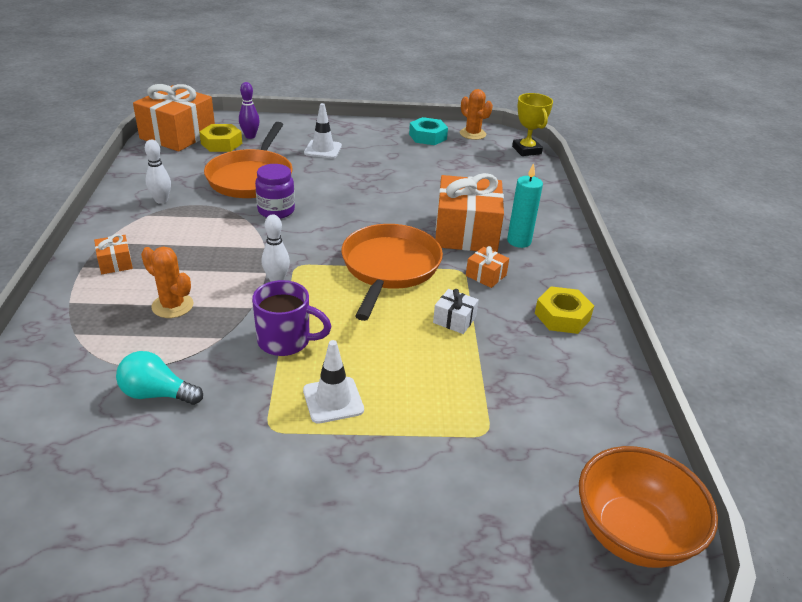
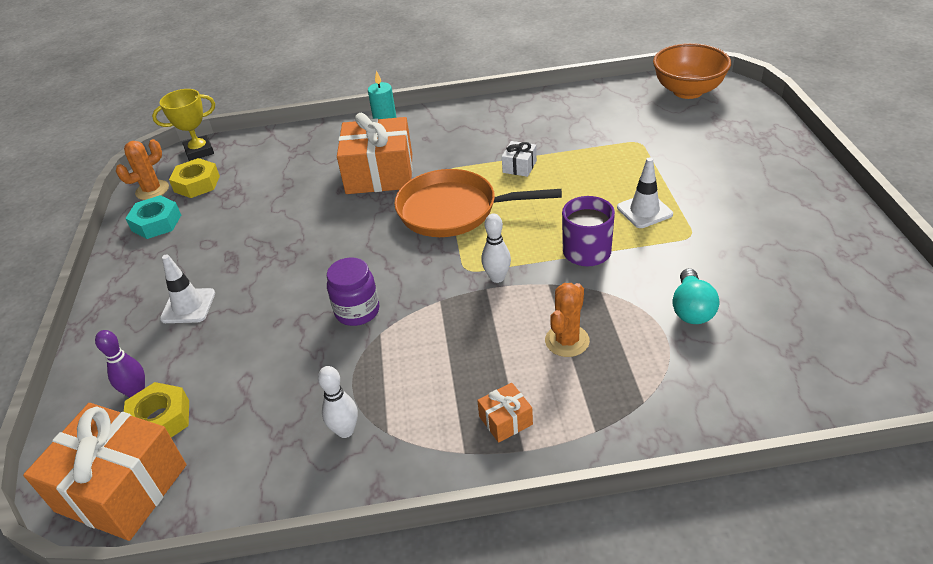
camera: 90 degrees left, 5 degrees up
orange pan [204,122,292,198] -> none
orange gift [466,246,509,288] -> none
yellow nut [535,286,594,334] -> yellow nut moved to [169,158,220,198]

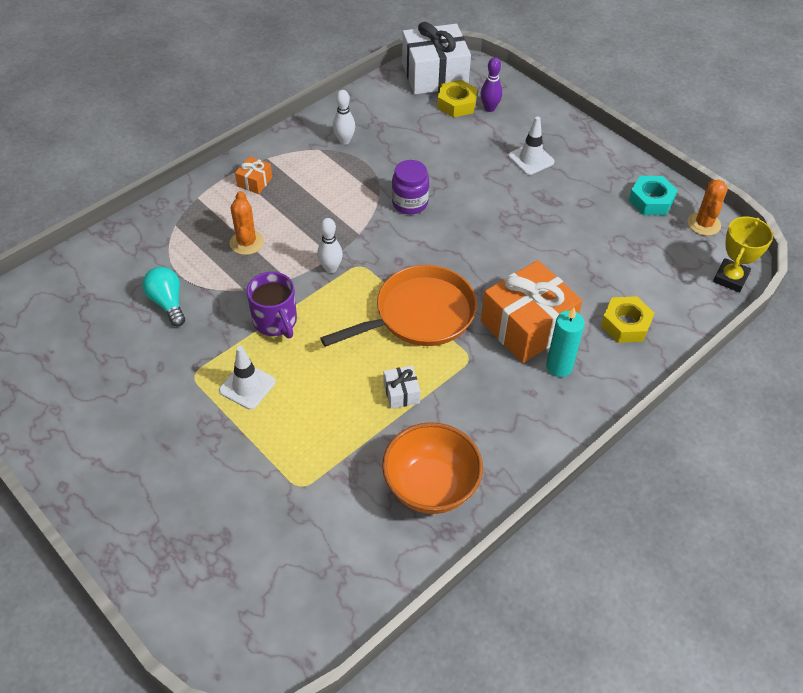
camera: 140 degrees right, 10 degrees up
orange gift [23,403,186,541] -> white gift [402,22,471,94]
yellow nut [169,158,220,198] -> yellow nut moved to [601,296,654,343]
orange bowl [653,43,731,99] -> orange bowl moved to [382,422,483,514]

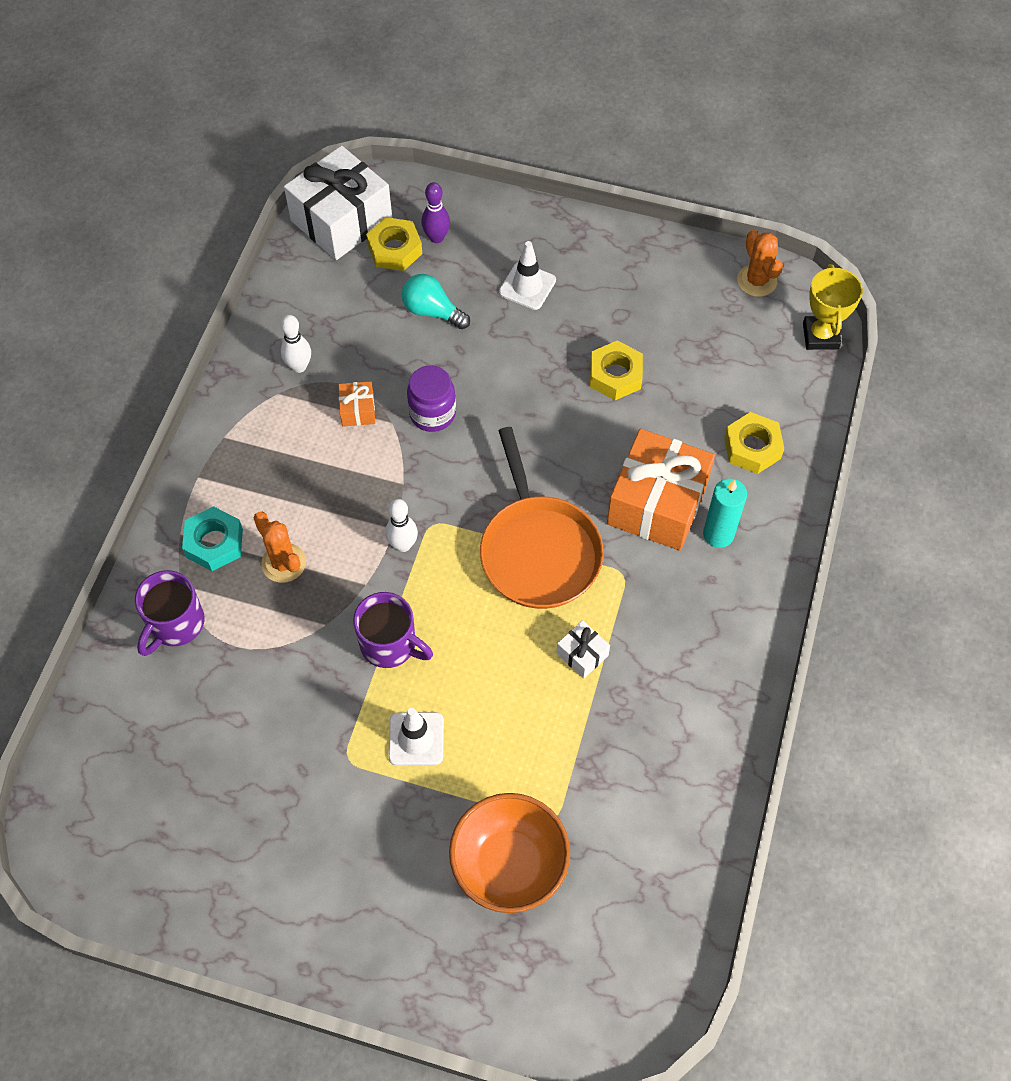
camera: 30 degrees left, 10 degrees up
turquoise light bulb [142,267,185,327] -> turquoise light bulb moved to [402,274,470,329]
orange gift [235,156,272,194] -> orange gift moved to [338,381,375,426]
orange pan [320,265,477,347] -> orange pan turned 135 degrees clockwise [480,427,604,609]
orange bowl [382,422,483,514] -> orange bowl moved to [449,793,570,913]
turquoise nut [628,176,678,215] -> turquoise nut moved to [182,506,243,571]
none -> purple mug [135,570,204,656]
none -> yellow nut [590,340,643,400]

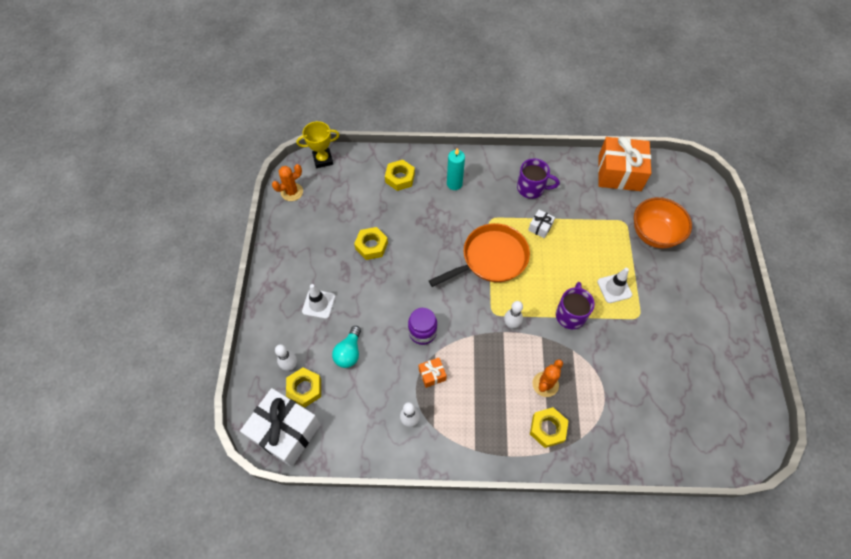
camera: 105 degrees left, 0 degrees up
purple mug [135,570,204,656] -> purple mug moved to [517,159,560,199]
turquoise nut [182,506,243,571] -> yellow nut [530,407,568,448]
purple bowling pin [421,182,450,243] -> white bowling pin [275,344,297,371]
orange gift [607,428,715,551] -> orange gift moved to [598,136,651,191]

